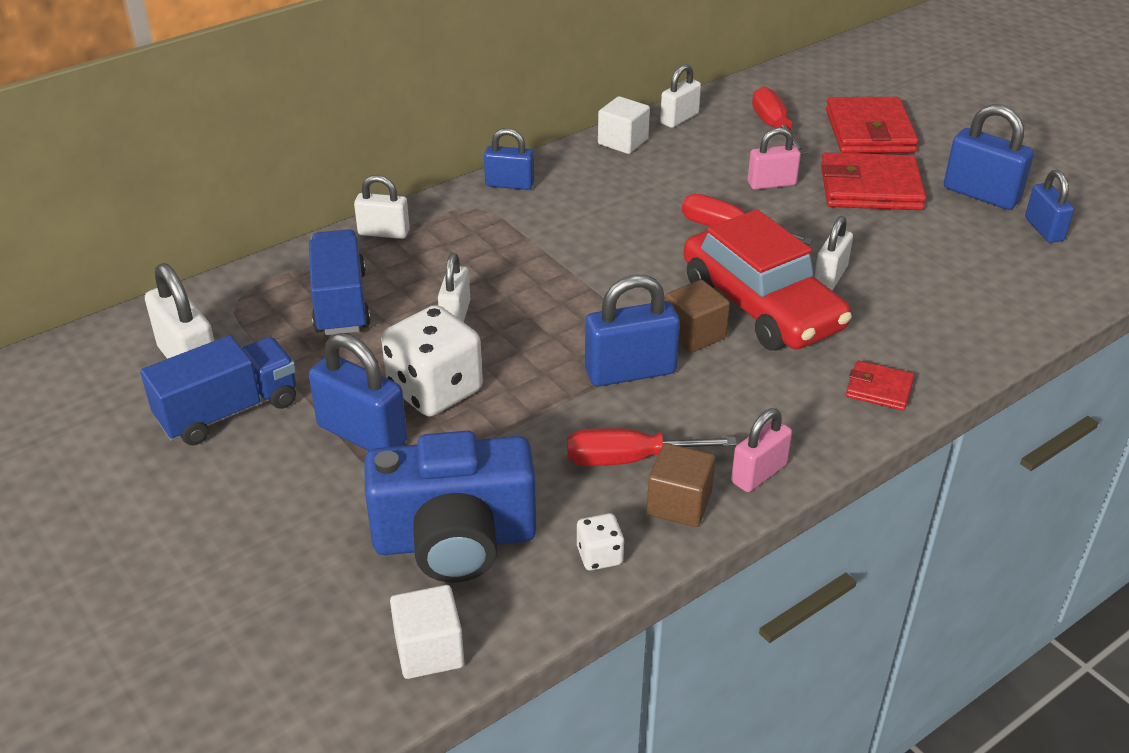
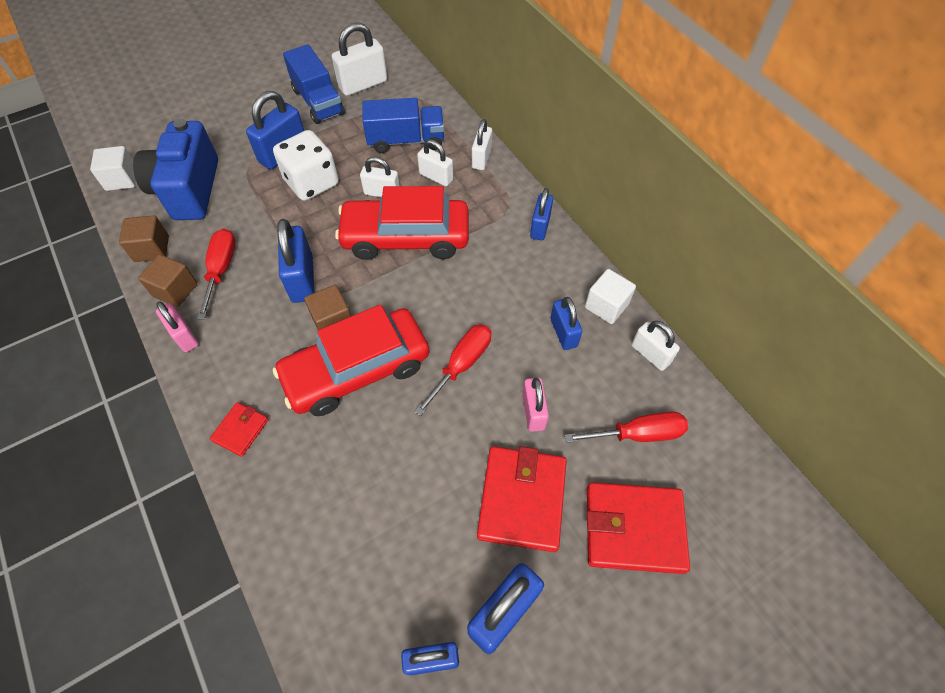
camera: 95 degrees right, 20 degrees up
white dice [577,513,625,571] -> brown cube [119,215,169,262]
white padlock [814,216,853,290] -> white padlock moved to [417,139,453,186]
none -> red car [335,186,469,260]
none -> blue padlock [550,297,582,350]

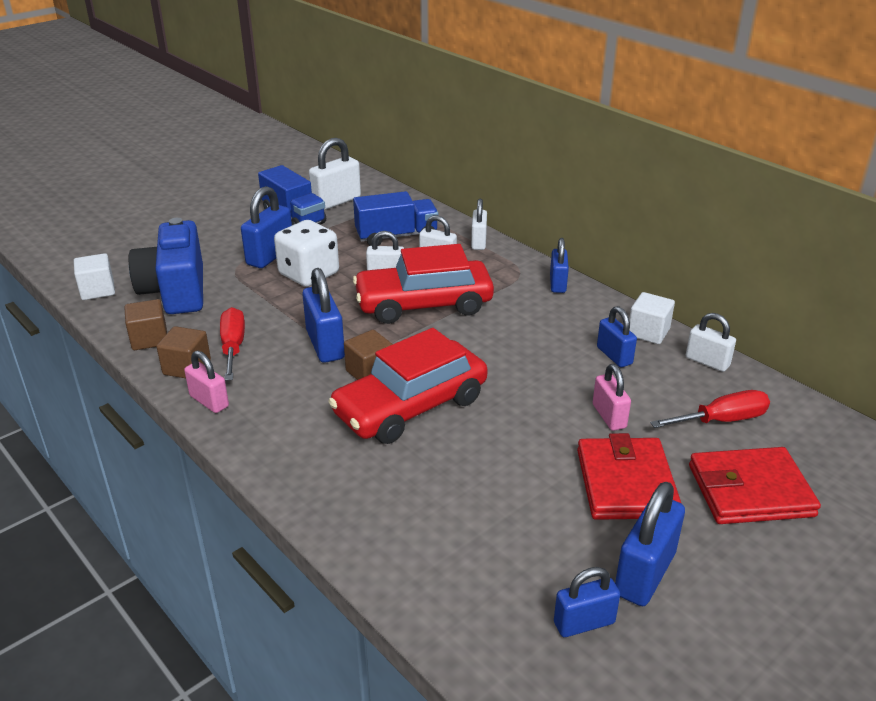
camera: 10 degrees left, 25 degrees down
red wallet [210,402,268,457] -> none
red screwdriver [414,324,491,416] -> none

